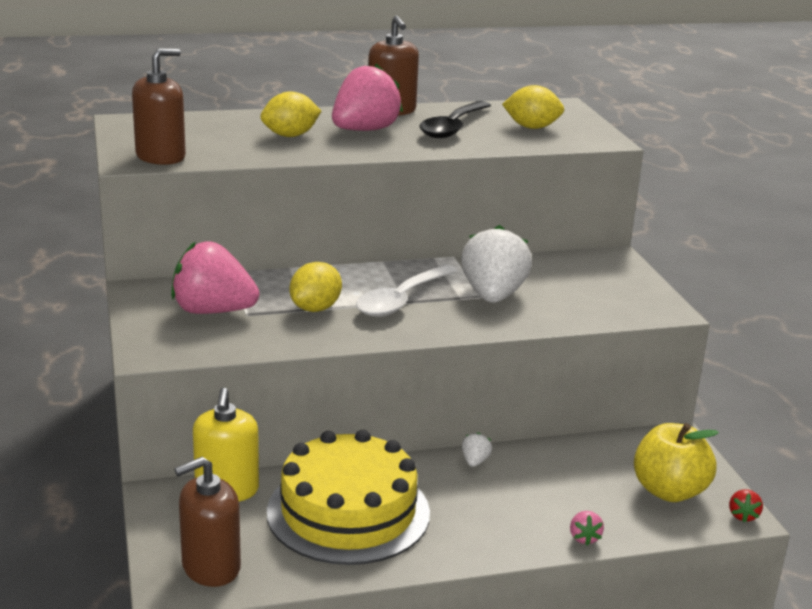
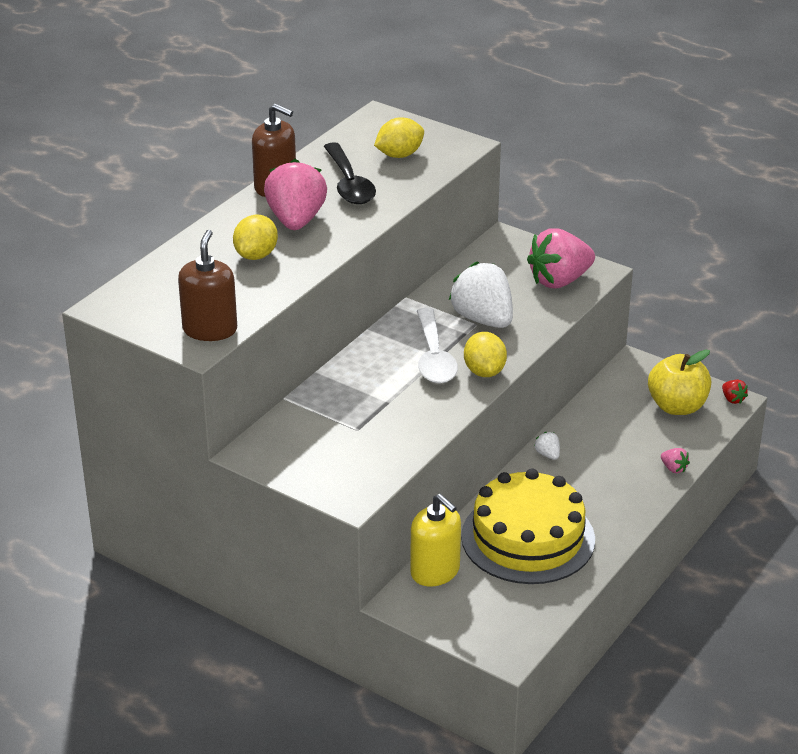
camera: 40 degrees left, 10 degrees up
pink strawberry [171,241,259,314] -> pink strawberry moved to [527,228,595,288]
brown soap dispenser [174,457,241,587] -> none
yellow lemon [290,262,342,312] -> yellow lemon moved to [464,332,507,377]

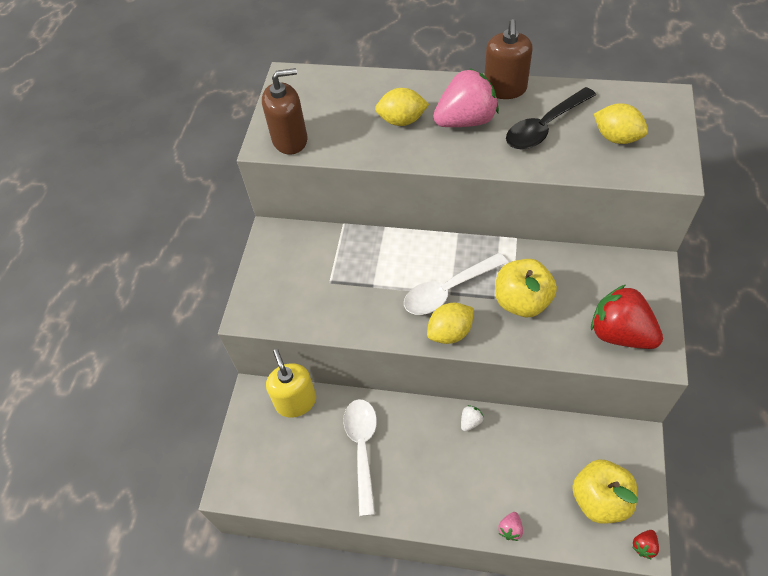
camera: 70 degrees right, 20 degrees up
yellow soap dispenser [410,494,461,587] -> yellow soap dispenser turned 135 degrees clockwise [266,349,316,418]
white strawberry [449,262,513,328] -> yellow apple [495,259,557,317]
yellow cake [461,468,595,584] -> white spoon [343,399,377,516]
pink strawberry [527,228,595,288] -> red strawberry [591,285,663,349]

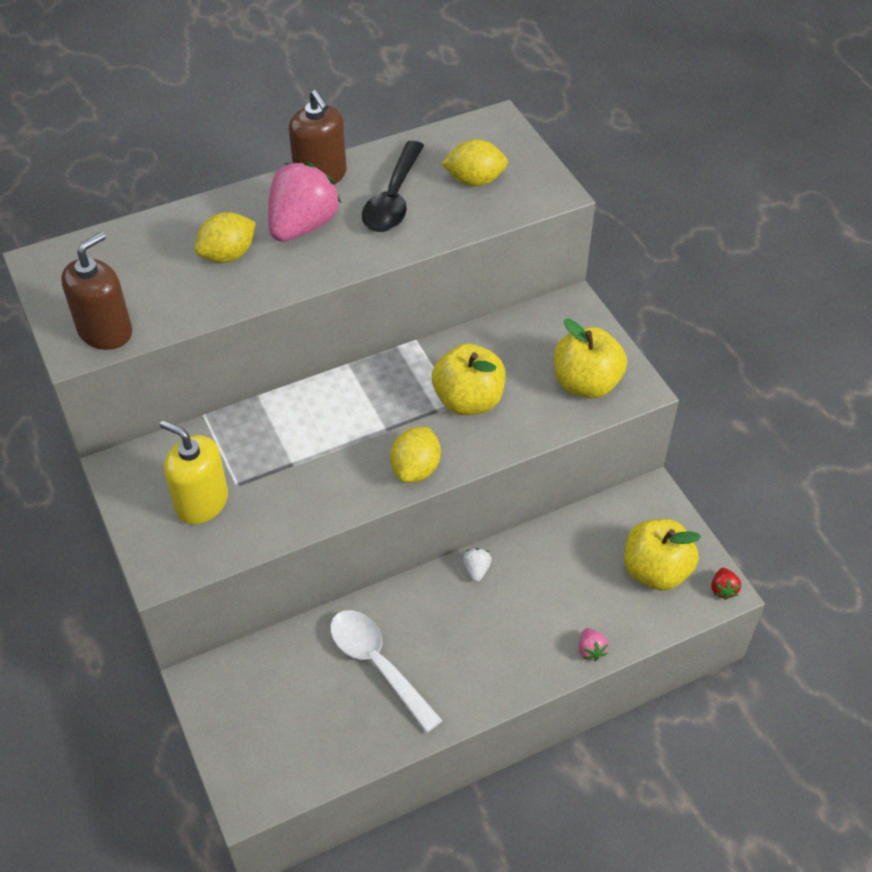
camera: 40 degrees left, 5 degrees down
yellow soap dispenser [266,349,316,418] -> yellow soap dispenser moved to [160,420,228,524]
white spoon [404,253,508,315] -> none
red strawberry [591,285,663,349] -> yellow apple [554,319,627,398]

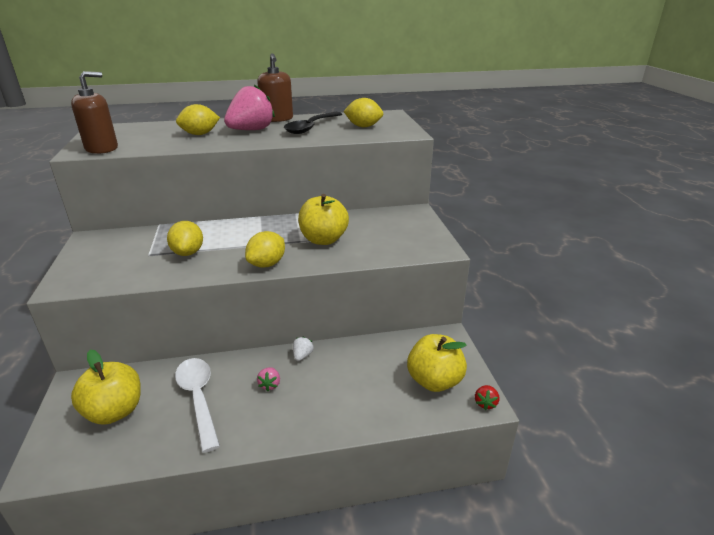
camera: 15 degrees right, 20 degrees down
yellow soap dispenser [160,420,228,524] -> none
yellow apple [554,319,627,398] -> yellow apple moved to [71,350,141,425]
pink strawberry [579,628,609,661] -> pink strawberry moved to [257,367,280,391]
none -> yellow lemon [167,221,203,256]

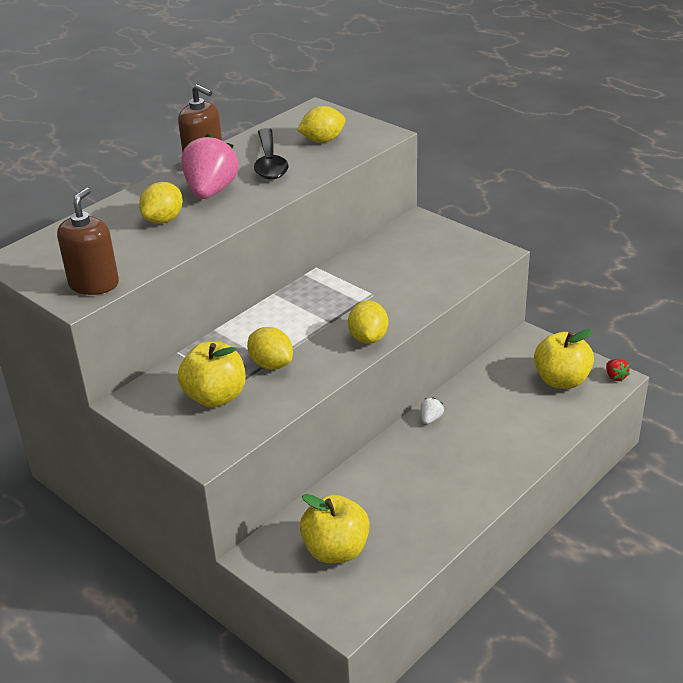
camera: 35 degrees left, 5 degrees up
white spoon [175,358,220,453] -> none
pink strawberry [257,367,280,391] -> none
white strawberry [293,337,313,361] -> white strawberry turned 45 degrees clockwise [421,397,444,424]
yellow apple [298,194,349,245] -> yellow apple moved to [178,342,246,407]

